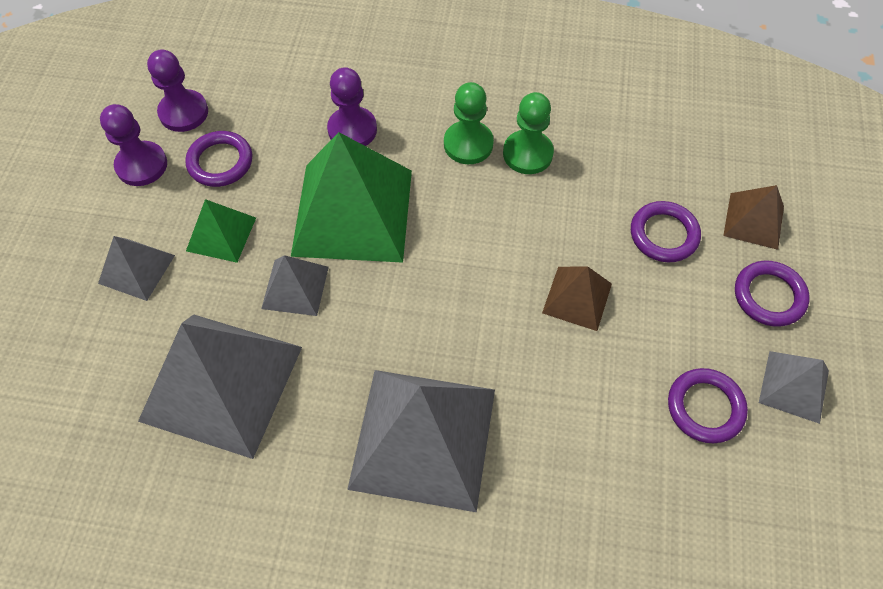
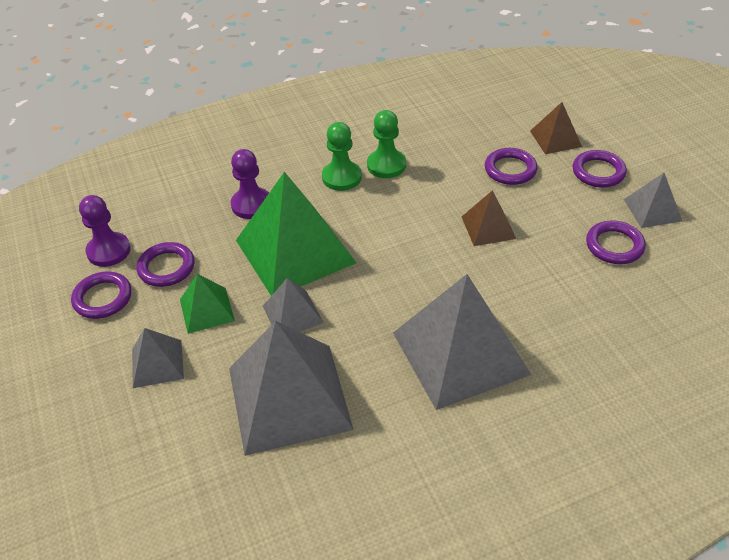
camera: 30 degrees left, 15 degrees down
purple pawn [100,104,167,186] -> purple ring [71,272,132,319]

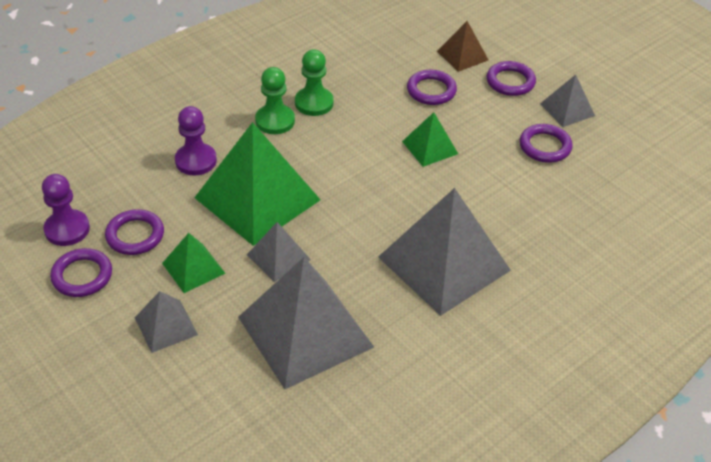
camera: 20 degrees left, 0 degrees up
brown pyramid [462,190,516,246] -> green pyramid [402,112,458,167]

